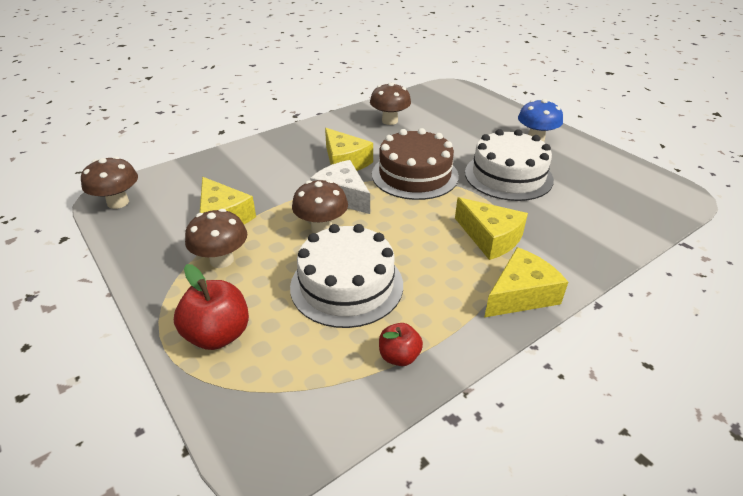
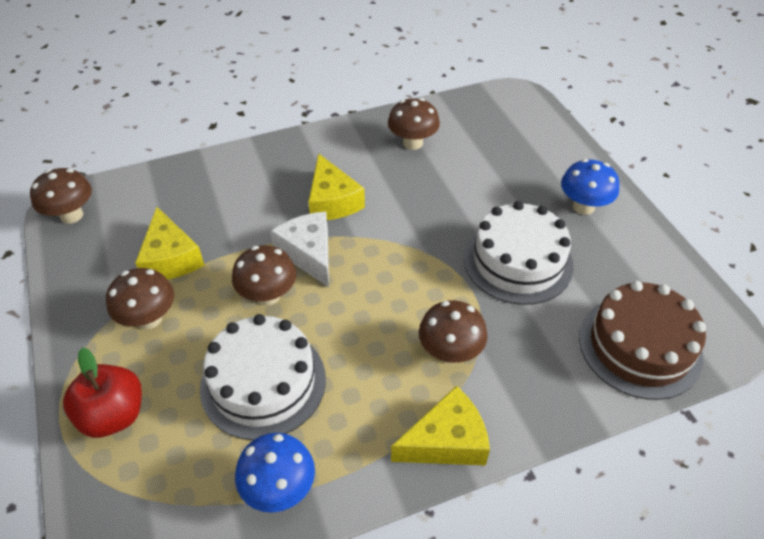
camera: 15 degrees right, 10 degrees up
brown cake [372,128,459,200] -> brown cake moved to [579,281,706,400]
red apple [379,323,423,366] -> blue mushroom [235,433,315,513]
yellow cheese [455,197,528,260] -> brown mushroom [419,300,488,364]

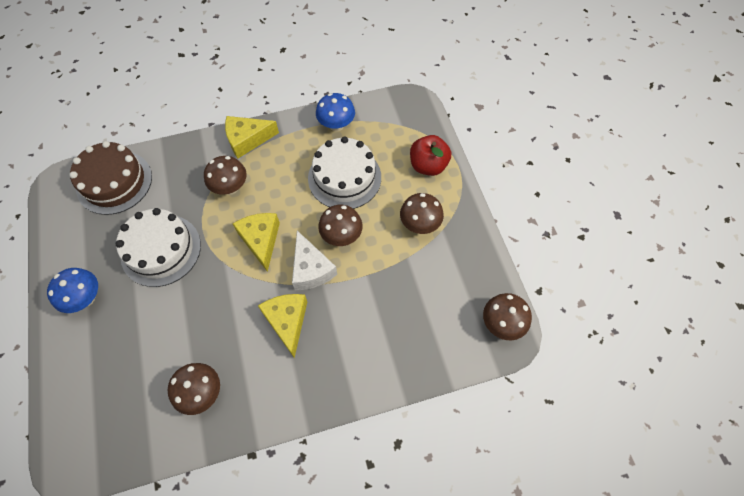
camera: 175 degrees left, 15 degrees up
yellow cheese [135,207,205,280] -> yellow cheese moved to [233,213,280,272]

